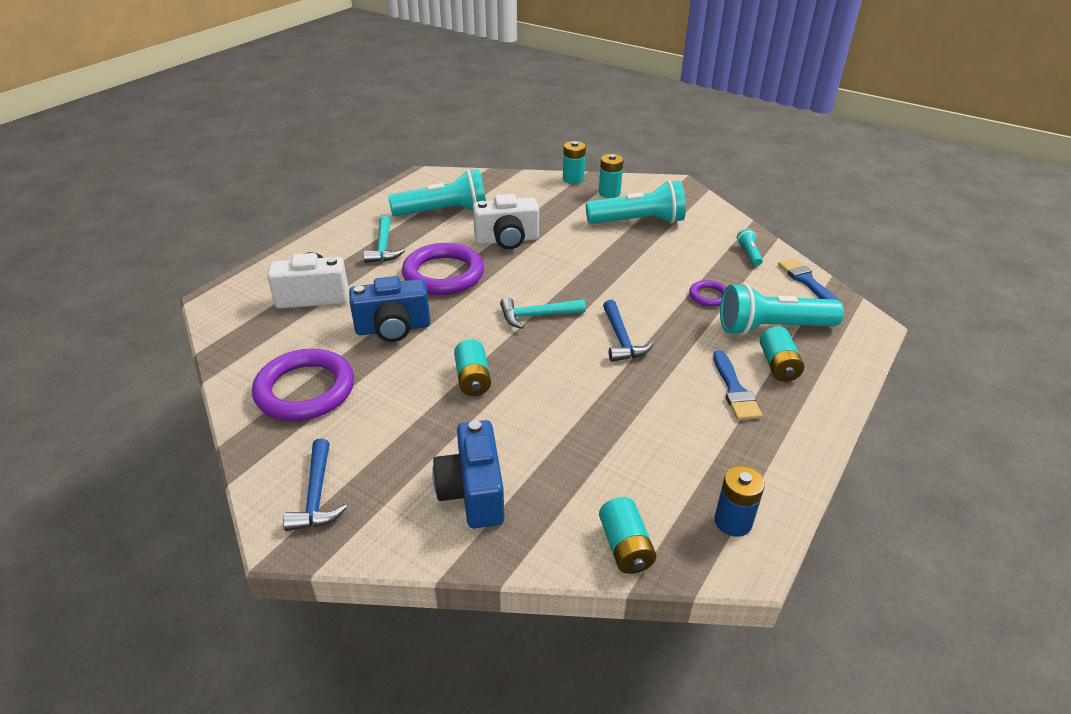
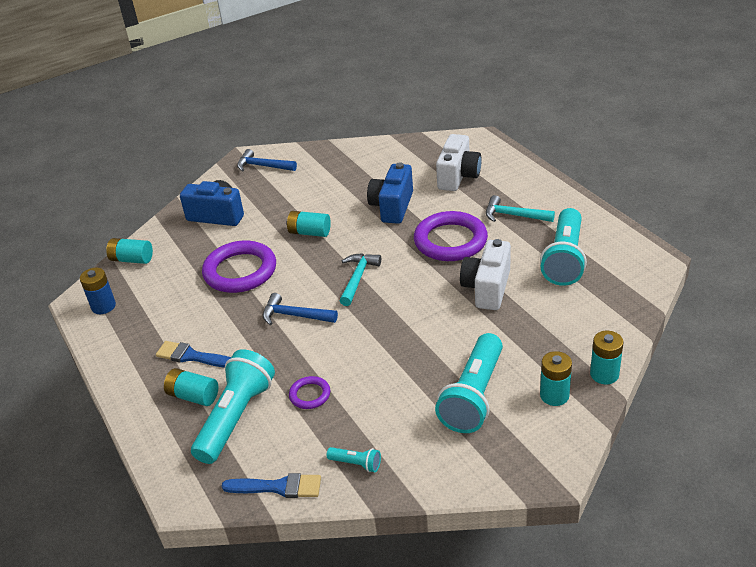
camera: 120 degrees right, 0 degrees up
purple ring [252,349,354,421] -> purple ring moved to [202,240,276,293]

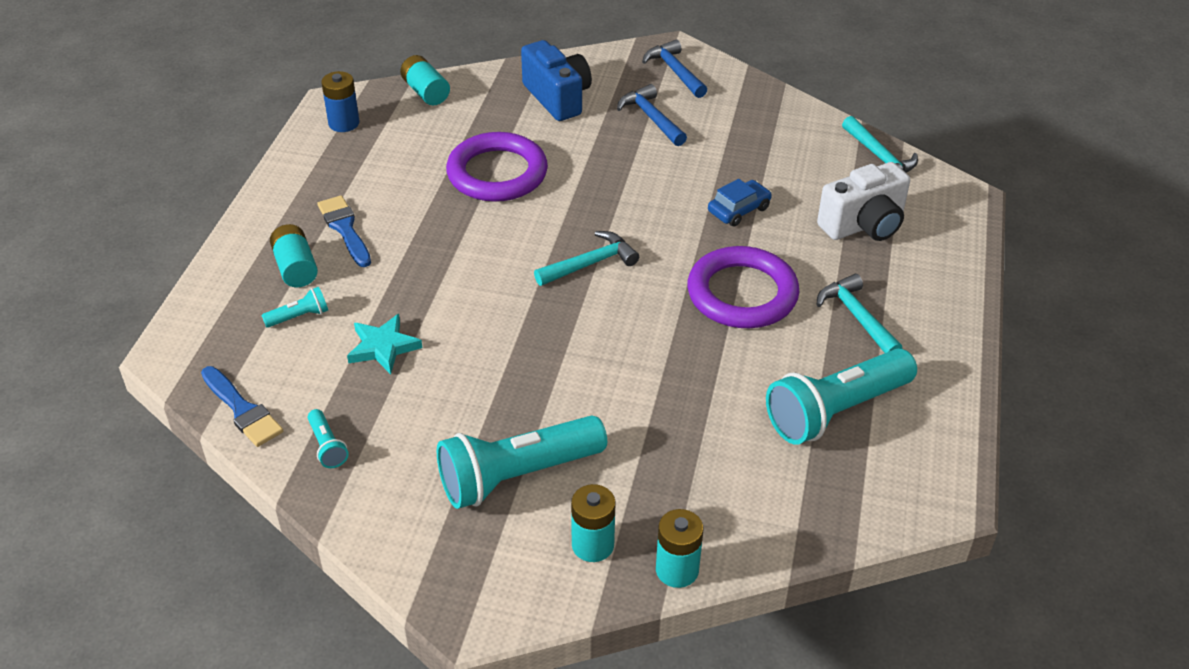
camera: 40 degrees right, 5 degrees up
turquoise flashlight [191,349,275,464] -> turquoise flashlight [261,287,328,328], size x0.43
blue hammer [263,293,338,325] -> blue hammer moved to [617,84,687,146]
turquoise battery [287,211,331,237] -> none
purple ring [289,376,330,409] -> turquoise star [347,314,422,374]
blue camera [367,162,413,224] -> blue car [708,179,772,227]
white camera [460,239,511,310] -> none
none -> turquoise hammer [842,116,918,173]

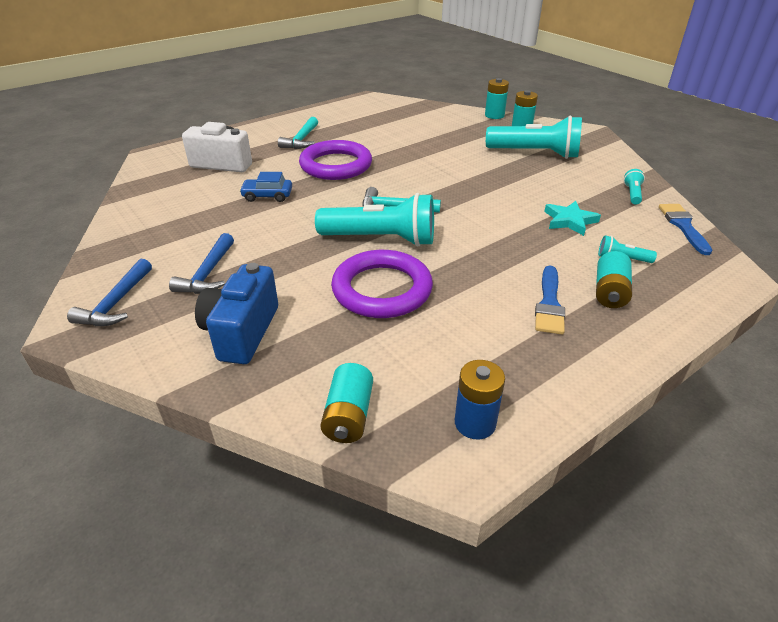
camera: 140 degrees left, 5 degrees down
turquoise flashlight [766,349,917,445] -> turquoise flashlight moved to [315,193,434,246]
turquoise hammer [842,116,918,173] -> none

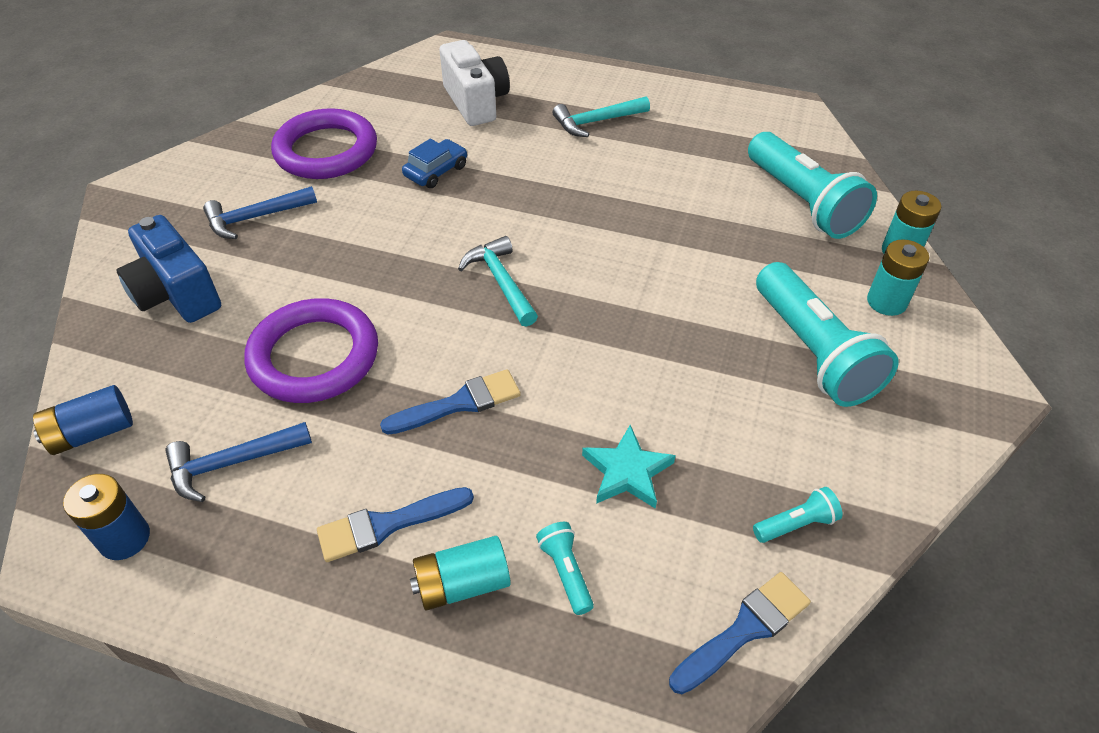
camera: 55 degrees right, 10 degrees up
blue hammer [67,259,152,326] -> blue hammer moved to [165,422,312,502]
blue camera [195,263,278,364] -> blue camera turned 105 degrees counterclockwise [117,215,221,323]
blue car [239,172,292,202] -> blue car turned 75 degrees clockwise [402,139,467,188]
purple ring [299,140,372,180] -> purple ring moved to [271,108,377,179]
turquoise flashlight [315,193,434,246] -> turquoise flashlight moved to [748,132,877,239]
turquoise battery [320,363,373,443] -> blue battery [33,385,133,455]
none -> blue brush [380,369,521,435]

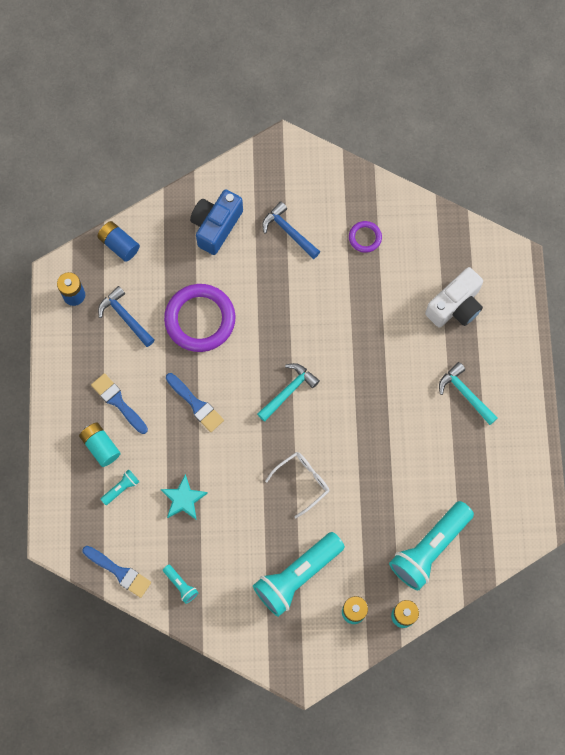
camera: 70 degrees right, 25 degrees up
purple ring [271,108,377,179] -> purple ring [349,221,382,253], size x0.48
blue car [402,139,467,188] -> none
none -> white glasses [265,452,329,518]

